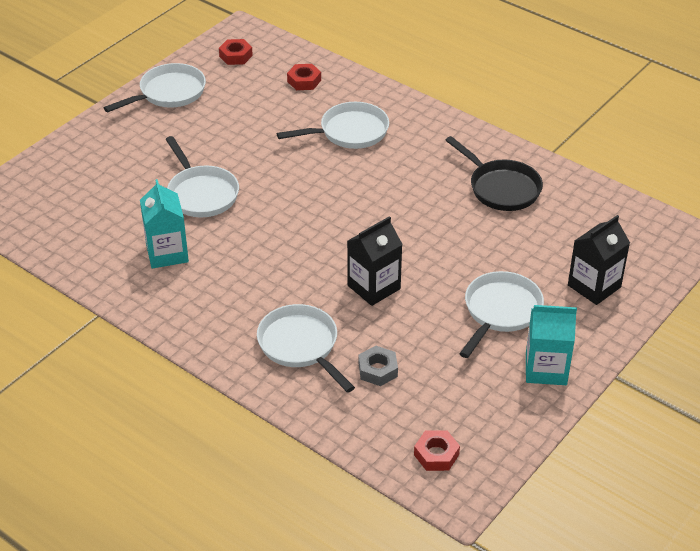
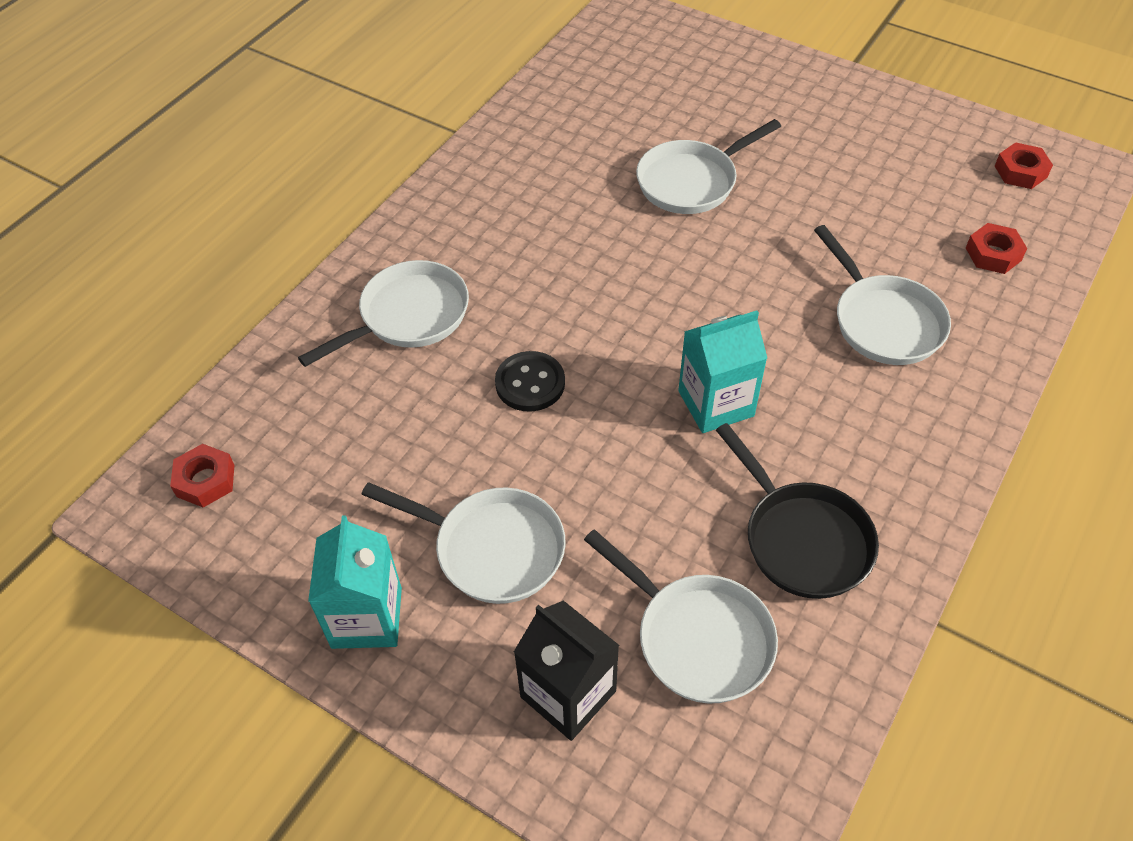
camera: 85 degrees right, 10 degrees up
white pan [104,63,206,112] -> white pan moved to [584,529,778,703]
turquoise carton [140,179,189,269] -> turquoise carton moved to [678,311,767,433]
black carton [347,216,403,306] -> black button [495,351,565,412]
grey nut [359,346,398,386] -> none
black pan [445,136,543,211] -> black pan turned 75 degrees counterclockwise [716,423,879,599]

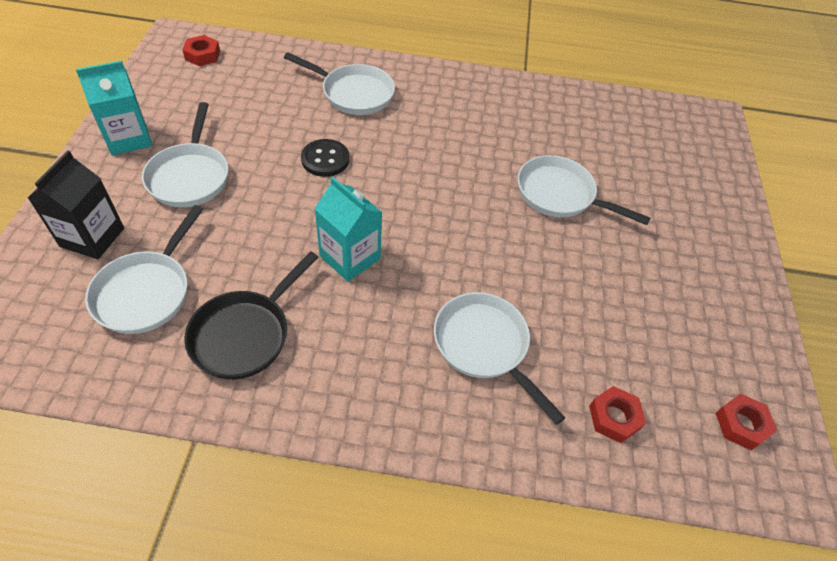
camera: 60 degrees right, 0 degrees up
white pan [814,225,951,365] -> white pan turned 105 degrees clockwise [434,292,565,425]

